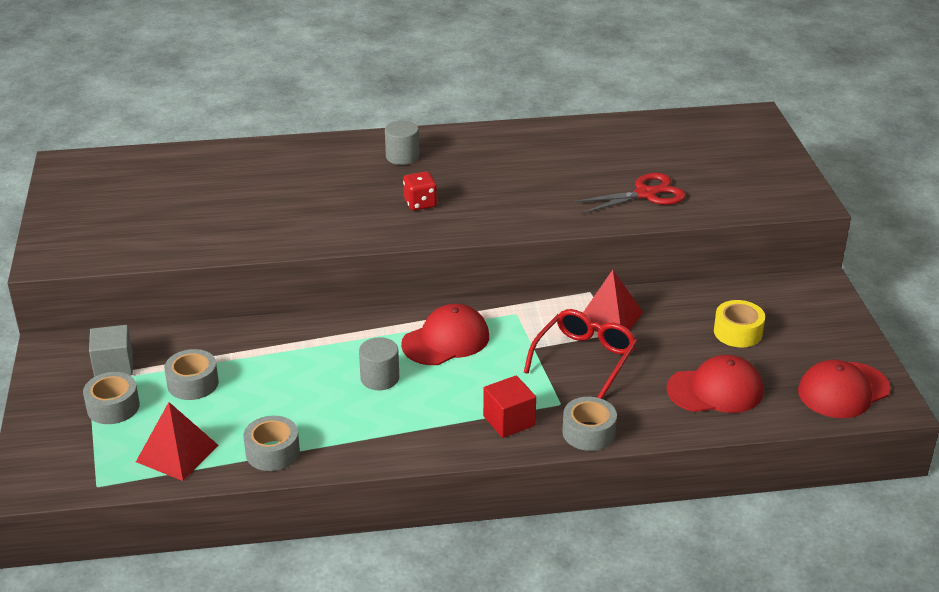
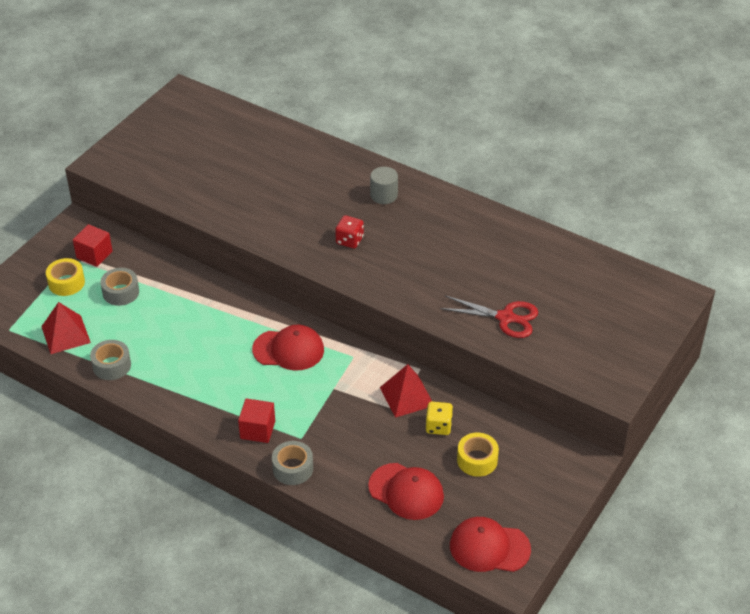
camera: 40 degrees right, 10 degrees up
grey tape [83,372,140,424] -> yellow tape [46,258,85,296]
grey cube [89,325,133,377] -> red cube [73,224,113,267]
grey cylinder [359,337,399,390] -> none
red glasses [524,309,637,399] -> none
none -> yellow dice [425,402,453,435]

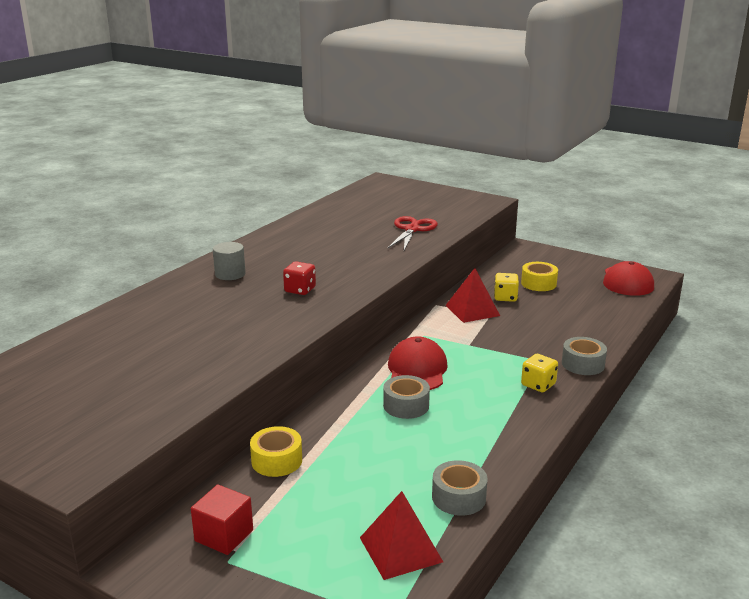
camera: 90 degrees left, 20 degrees down
yellow tape [46,258,85,296] -> yellow tape moved to [250,426,302,477]
grey tape [100,268,139,306] -> grey tape moved to [383,375,430,419]
red cube [238,398,275,443] -> yellow dice [521,354,558,392]
red cap [368,463,444,520] -> none

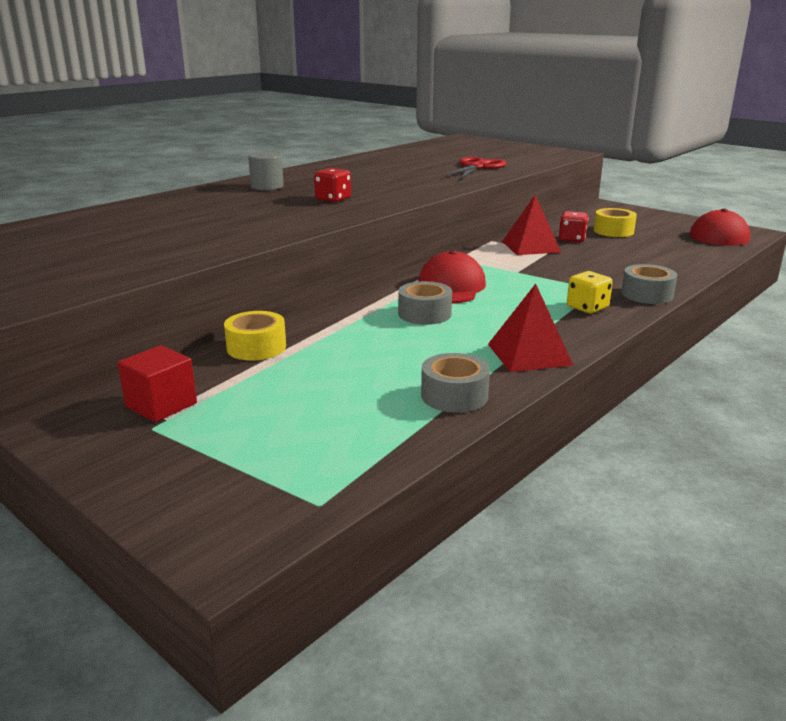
camera: 10 degrees right, 0 degrees up
red pyramid [360,491,443,580] -> red pyramid moved to [488,284,573,372]
yellow dice [494,273,519,302] -> red dice [559,211,588,242]

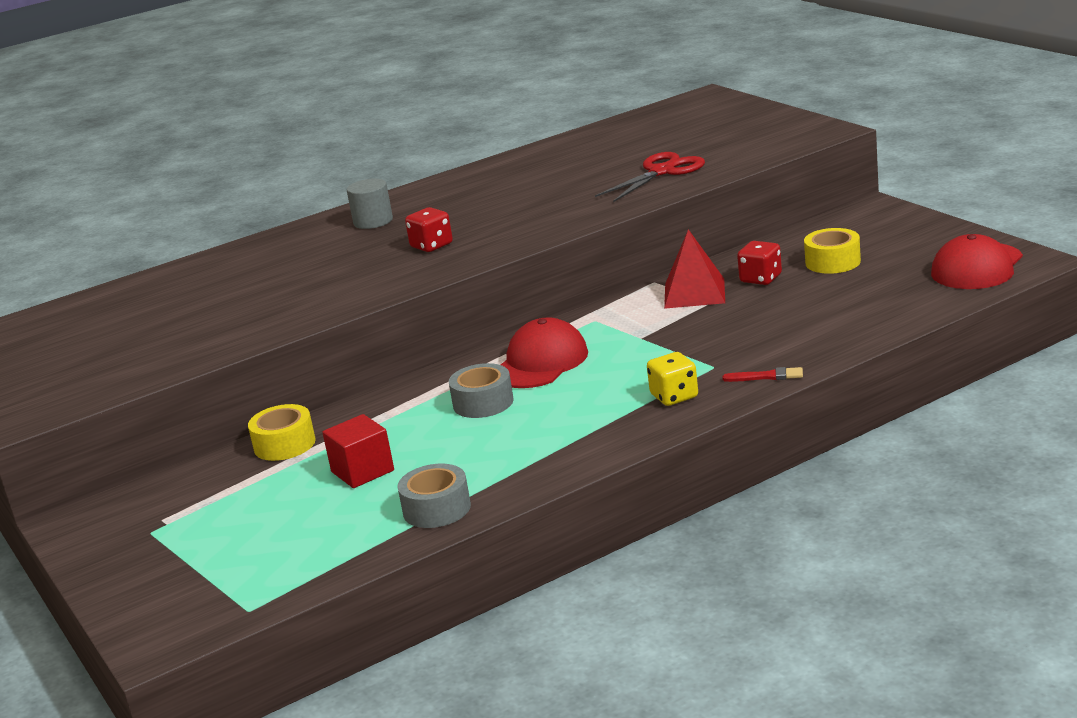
camera: 20 degrees right, 0 degrees up
red cube [118,345,197,422] -> red cube moved to [322,414,394,488]
red pyramid [488,284,573,372] -> none
grey tape [621,264,677,304] -> red brush [722,367,803,382]

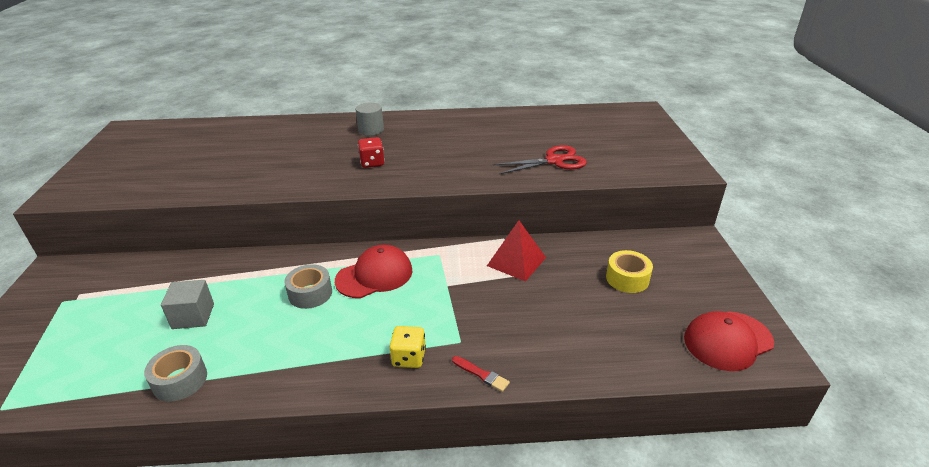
camera: 25 degrees right, 10 degrees up
yellow tape [248,404,316,461] -> none
red cube [322,414,394,488] -> grey cube [161,280,214,329]
red dice [737,241,782,285] -> none

